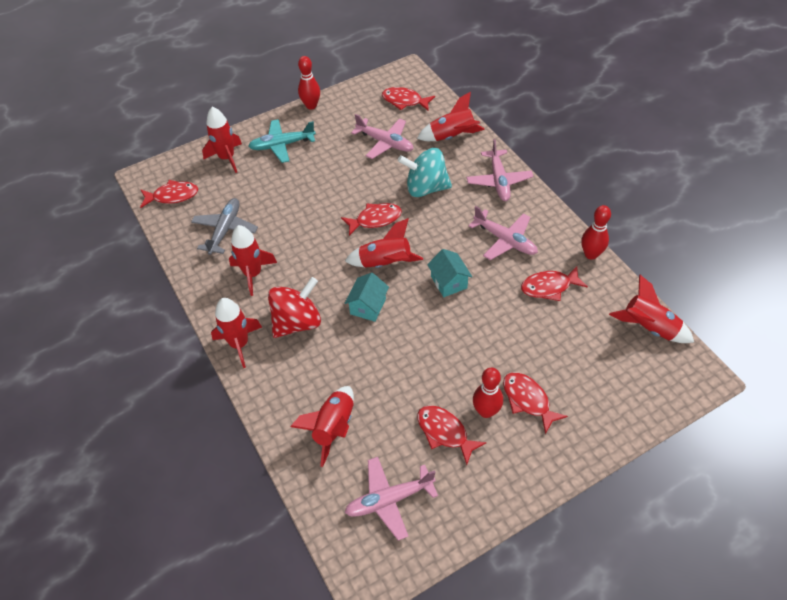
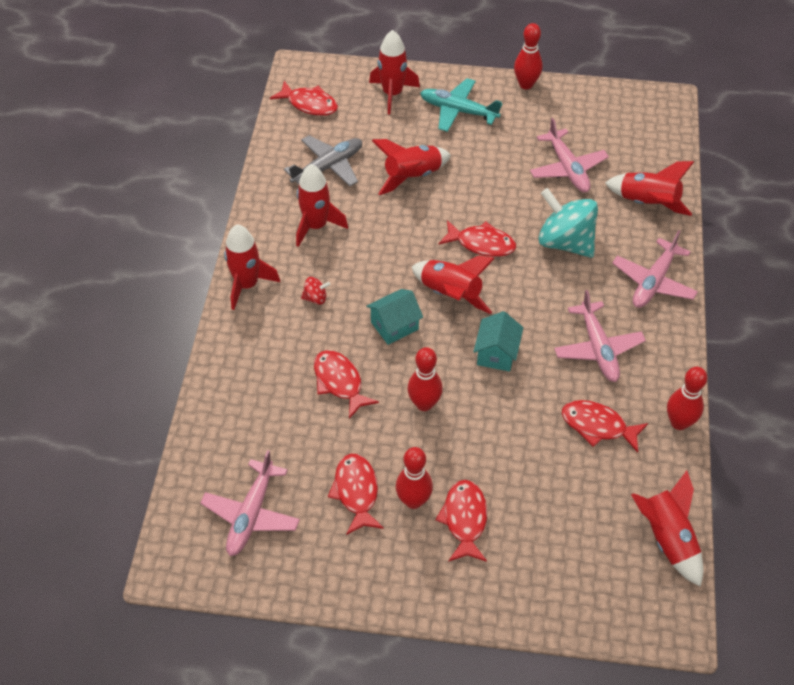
camera: 35 degrees right, 0 degrees up
red spinning top [268,277,321,338] -> red spinning top [301,277,331,305], size x0.43
red rocket [290,386,354,467] -> red rocket moved to [372,139,451,195]
pink plane [344,457,438,540] -> pink plane turned 90 degrees counterclockwise [200,450,300,556]
red fish [382,87,435,111] -> red fish moved to [314,350,379,419]
none -> red bowling pin [407,347,443,411]

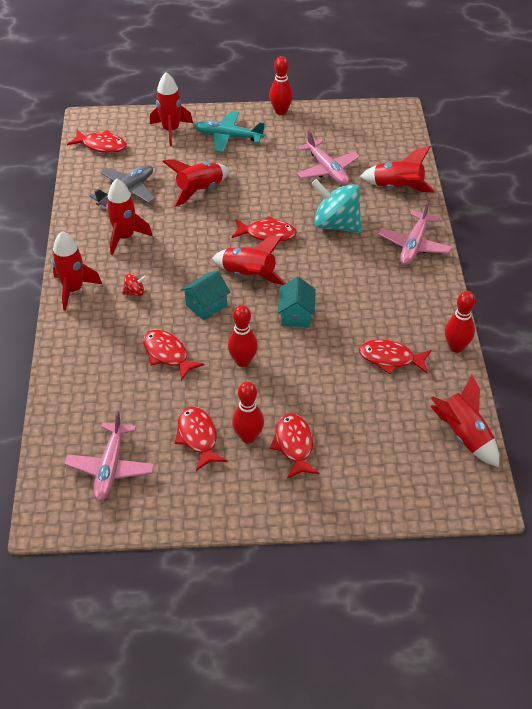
camera: 10 degrees left, 5 degrees down
pink plane [554,290,646,382] -> none

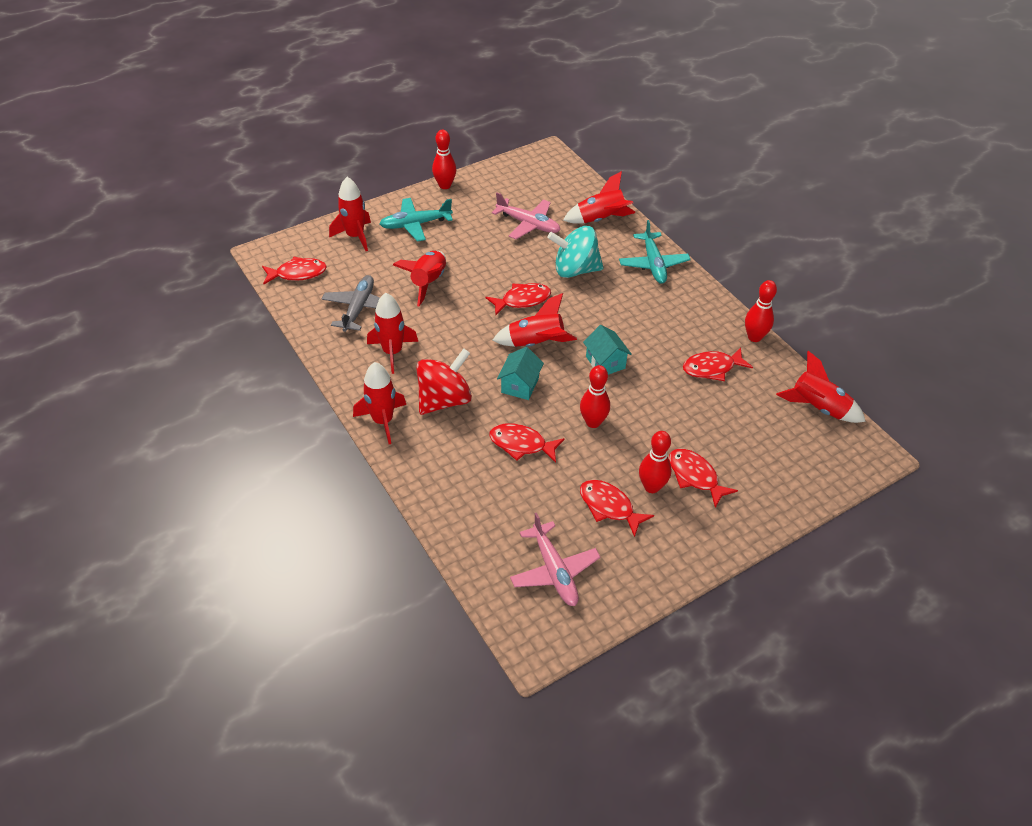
camera: 30 degrees left, 0 degrees up
red spinning top [122,274,147,296] -> red spinning top [416,348,472,415], size x2.35
pink plane [378,201,452,265] -> turquoise plane [619,220,691,284]

